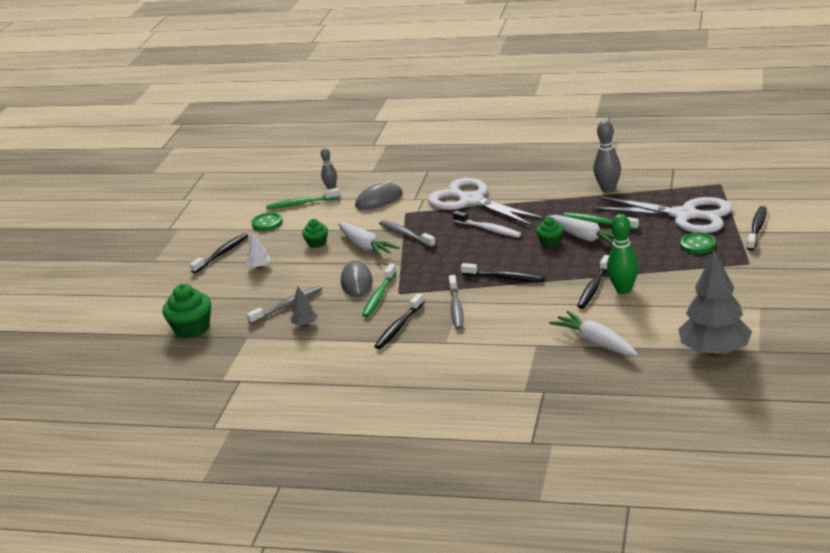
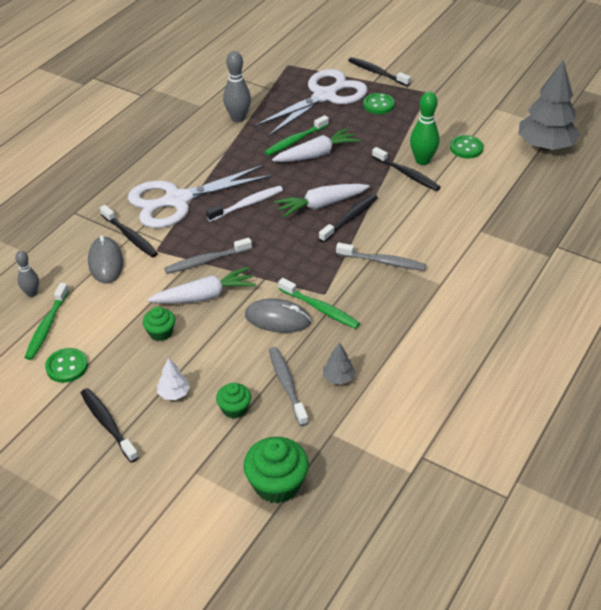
camera: 75 degrees left, 15 degrees up
black toothbrush [374,294,424,349] -> black toothbrush moved to [100,205,158,258]
green cupcake [536,217,563,247] -> green cupcake moved to [216,383,251,419]
white carrot [549,311,638,356] -> white carrot moved to [274,184,369,218]
none -> green button [450,135,484,158]

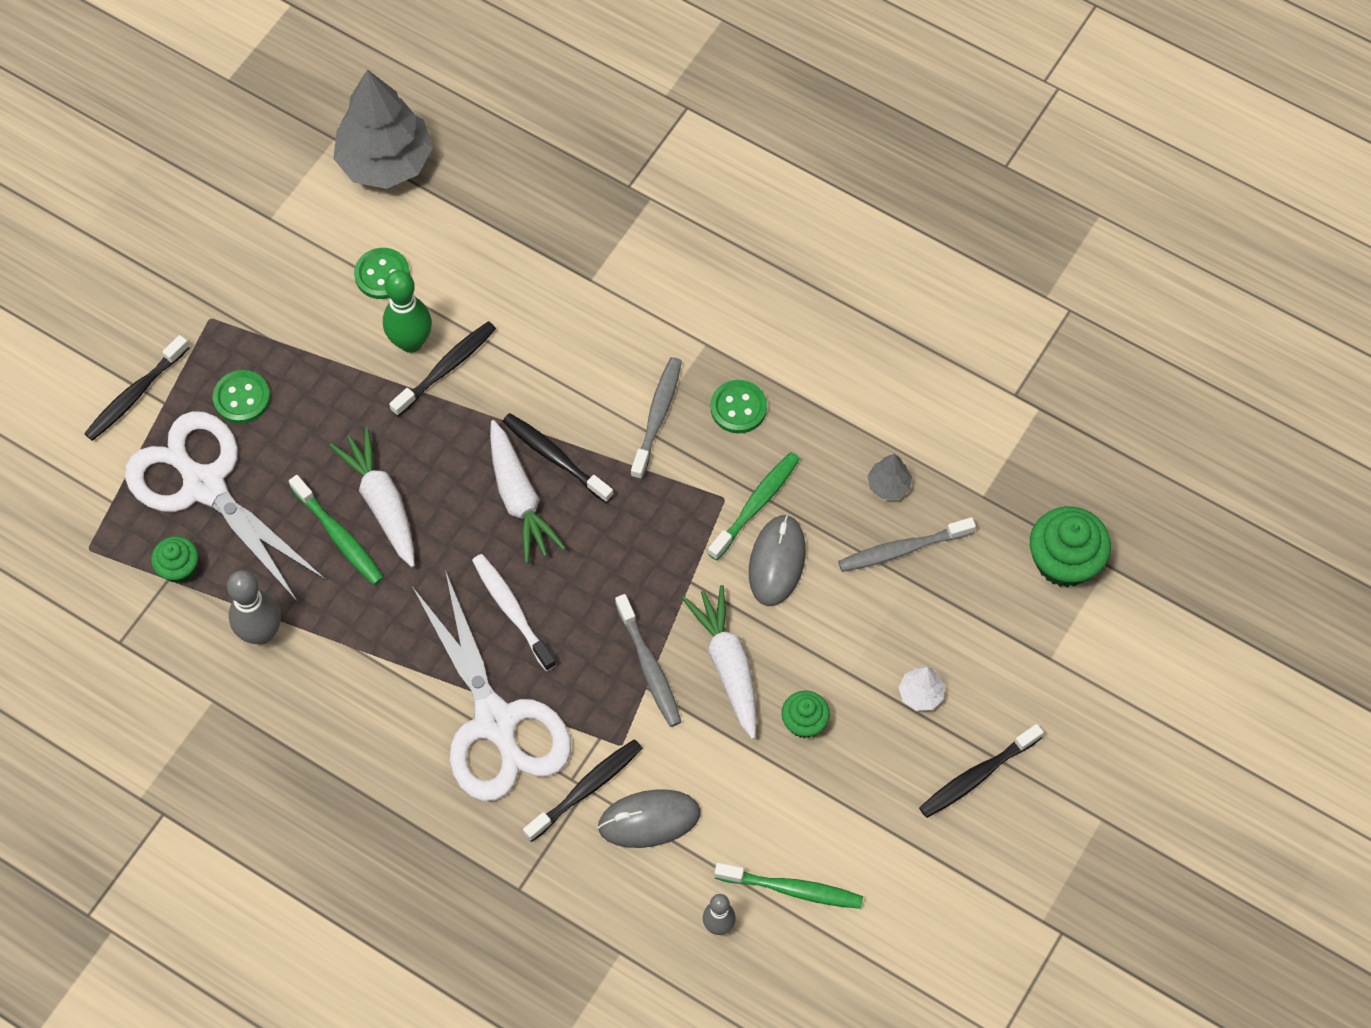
camera: 90 degrees left, 20 degrees up
green button [45,348,88,383] -> green button moved to [711,380,767,433]
green cupcake [216,383,251,419] -> green cupcake moved to [151,536,199,583]

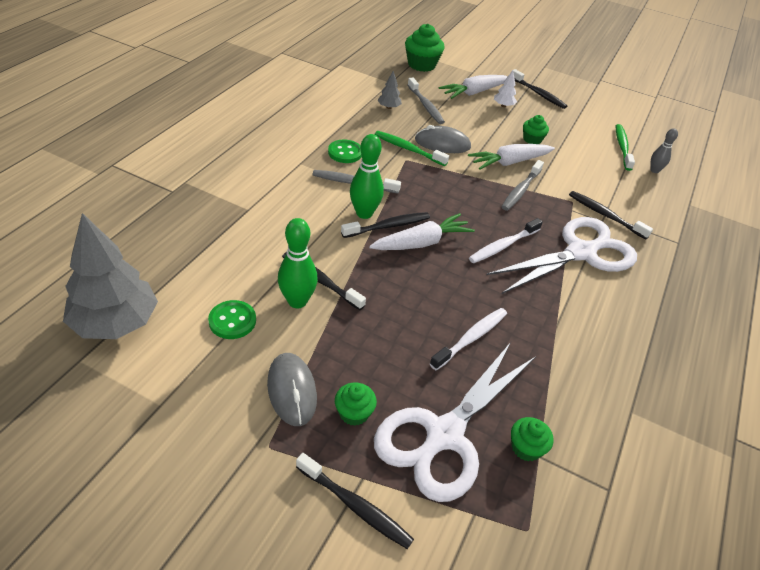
camera: 100 degrees left, 20 degrees down
green button [213,370,270,424] -> green cupcake [335,383,377,426]
grey bowling pin [227,570,281,645] -> none
green toothbrush [289,475,384,585] -> white toothbrush [430,308,507,370]
white carrot [329,427,415,567] -> white carrot moved to [439,75,508,99]
black toothbrush [502,413,614,503] -> black toothbrush turned 150 degrees counterclockwise [341,212,430,238]
grey mouse [598,789,700,848] -> grey mouse moved to [267,353,317,426]
grey toothbrush [615,594,681,727] -> grey toothbrush turned 150 degrees clockwise [502,160,544,211]
none -> green bowling pin [350,134,384,219]

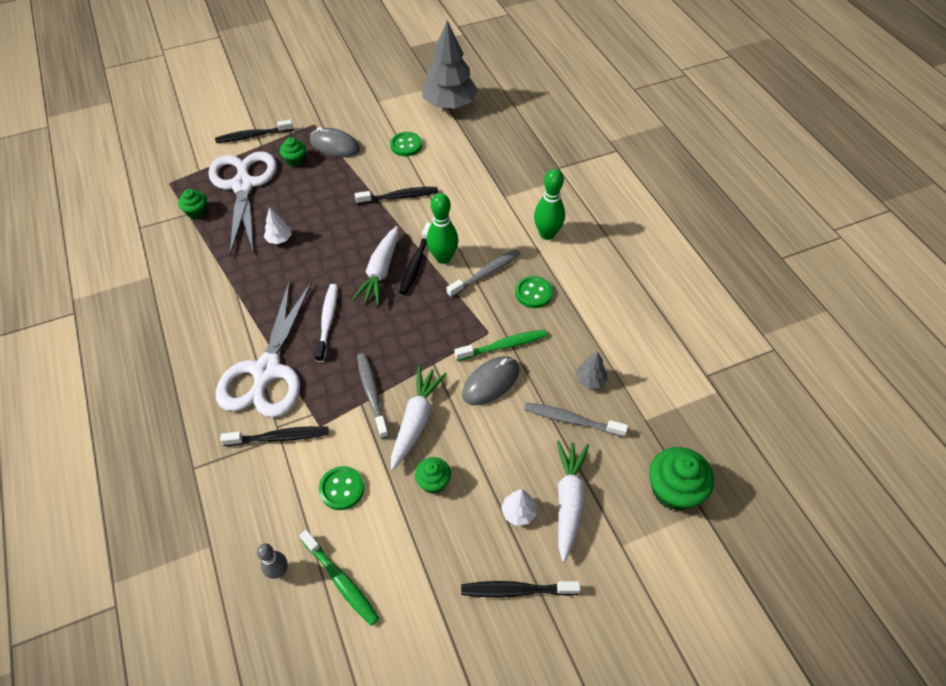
camera: 135 degrees right, 10 degrees up
green bowling pin [278,218,318,308] -> green bowling pin moved to [534,169,565,240]
white toothbrush [430,308,507,370] -> white tree [264,207,292,244]
none -> green button [319,466,364,510]

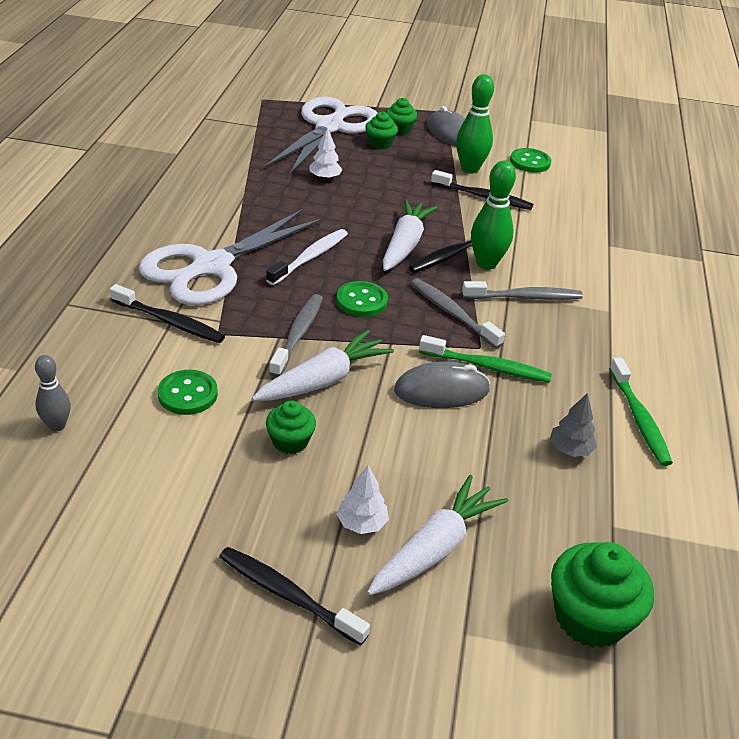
camera: 30 degrees right, 15 degrees down
green cupcake [178,189,207,219] -> green cupcake moved to [365,112,398,150]
black toothbrush [215,119,293,143] -> none
green toothbrush [299,530,379,626] -> green toothbrush moved to [609,358,673,466]
white carrot [352,226,399,305] -> white carrot turned 150 degrees clockwise [383,199,437,271]
grey tree [422,21,478,109] -> none
green button [515,276,553,308] -> green button moved to [336,281,388,317]
grey toothbrush [525,402,628,437] -> grey toothbrush moved to [411,278,505,348]
green bowling pin [534,169,565,240] -> green bowling pin moved to [456,74,494,173]

